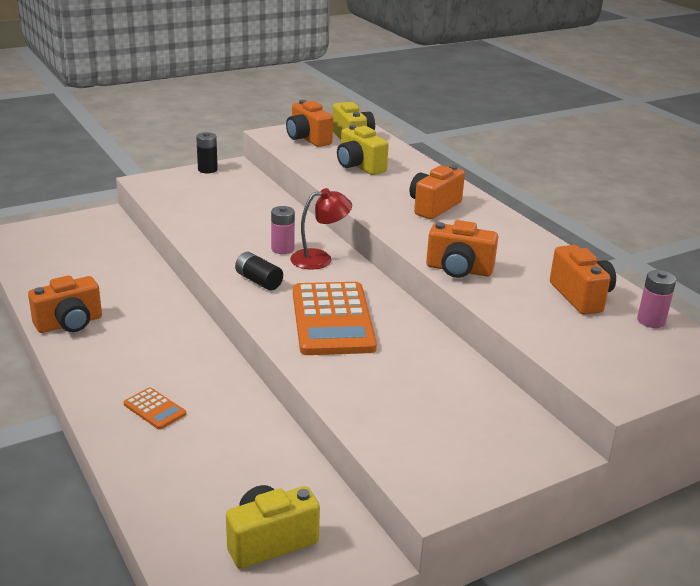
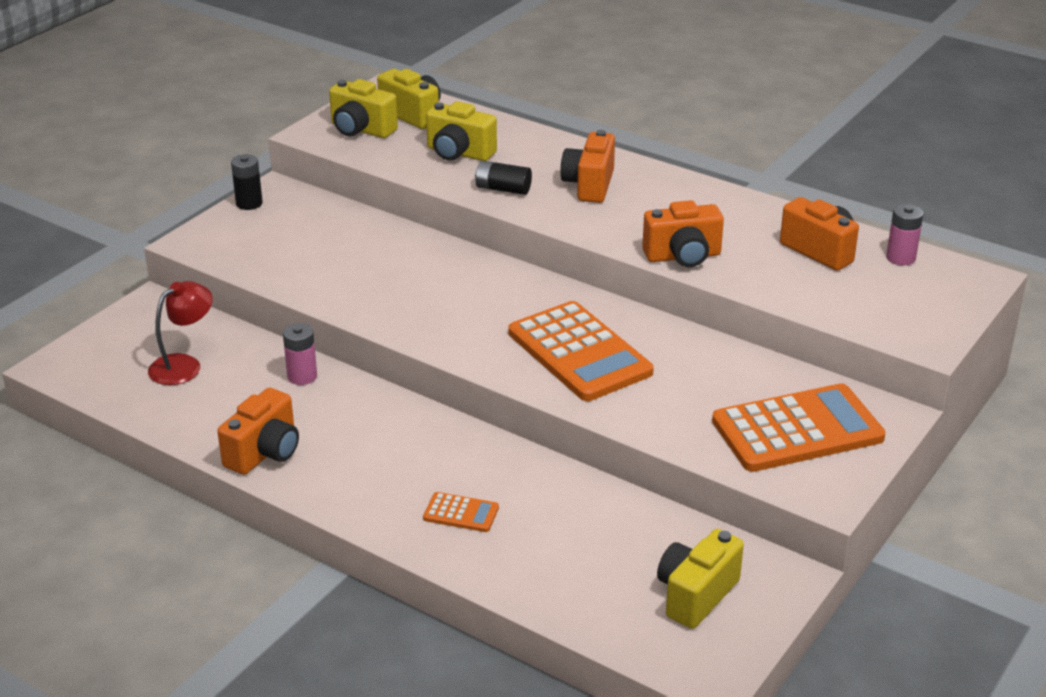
camera: 25 degrees left, 5 degrees up
black battery [235,252,283,290] -> black battery moved to [475,161,532,195]
pink battery [271,206,295,254] -> pink battery moved to [283,323,317,385]
orange camera [286,100,333,147] -> yellow camera [329,79,398,138]
red lamp [290,188,352,270] -> red lamp moved to [148,281,213,385]
none -> orange calculator [712,383,886,472]

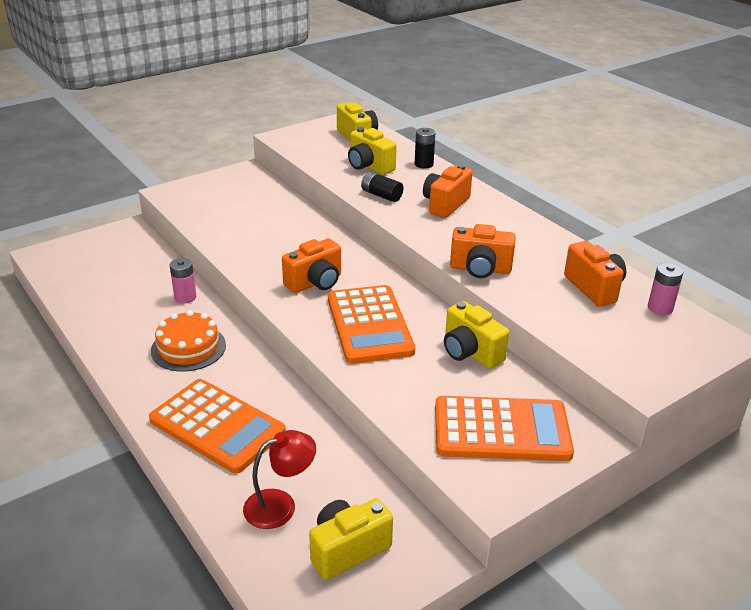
camera: 20 degrees right, 0 degrees up
red lamp [148,281,213,385] -> red lamp moved to [243,430,316,529]
orange camera [217,388,299,475] -> orange camera moved to [282,238,341,293]
black battery [231,154,263,210] -> black battery moved to [415,128,436,168]
yellow camera [329,79,398,138] -> yellow camera moved to [444,301,509,369]
orange calculator [423,492,499,532] -> orange calculator [149,379,286,474], size x2.26
none -> orange cake [151,310,226,372]

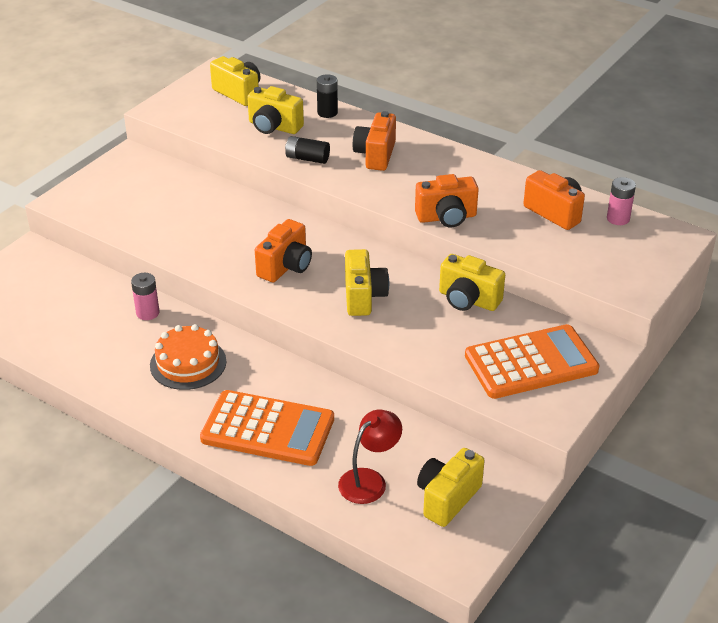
camera: 20 degrees left, 5 degrees up
orange calculator [328,285,415,364] -> yellow camera [345,249,389,316]

